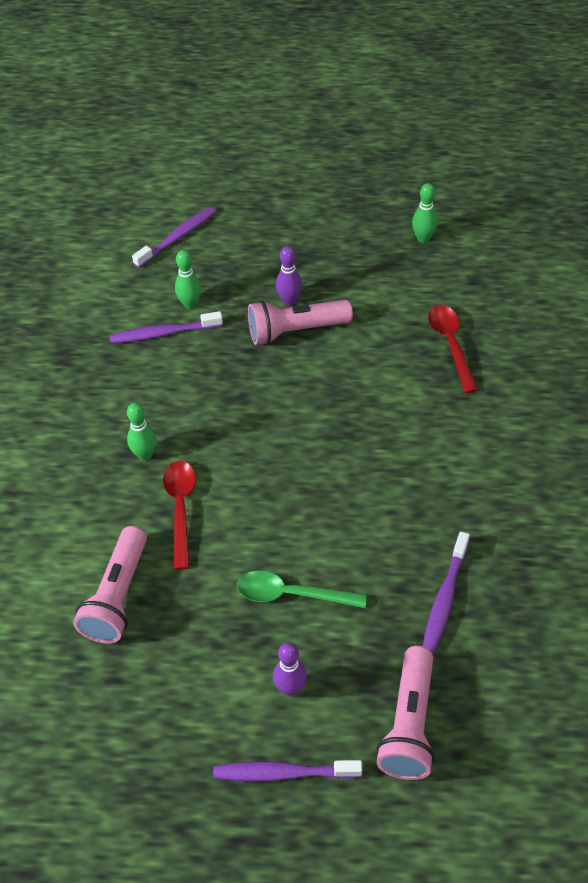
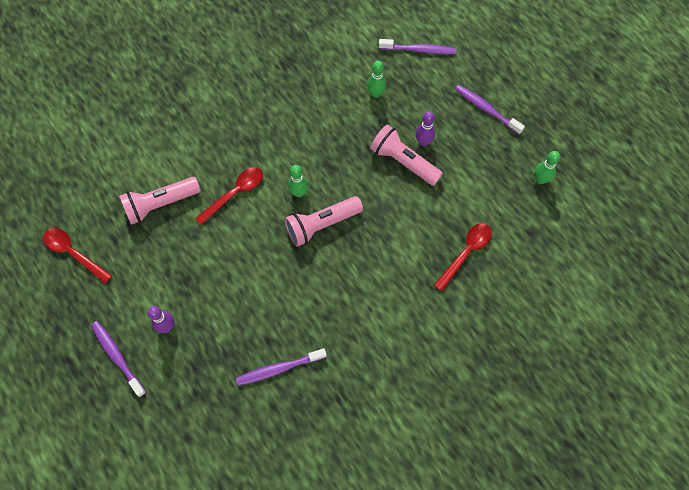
camera: 50 degrees right, 15 degrees up
purple toothbrush [110,311,223,343] -> purple toothbrush moved to [455,85,525,134]
green bowling pin [127,403,157,461] -> green bowling pin moved to [288,165,308,197]
green spoon [237,571,367,608] -> none
pink flashlight [377,646,435,780] -> pink flashlight moved to [285,196,363,247]
none -> red spoon [43,228,112,284]

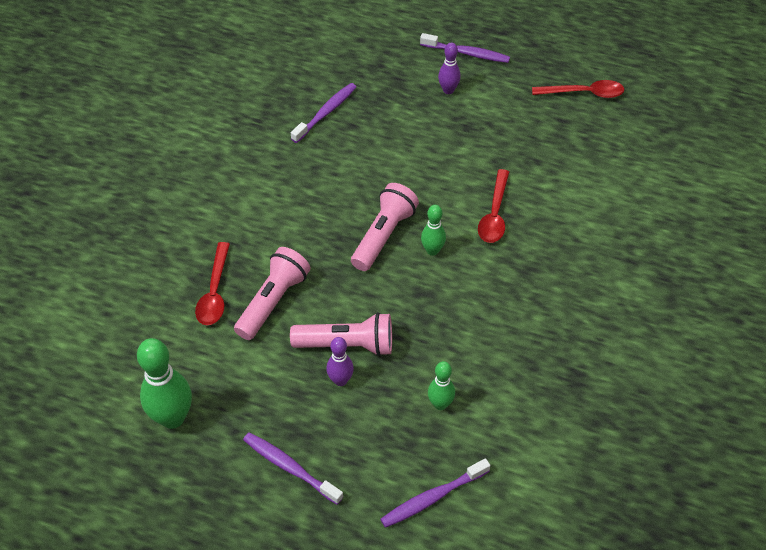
camera: 145 degrees right, 15 degrees down
pink flashlight [119,177,201,225] -> pink flashlight moved to [234,247,311,340]
purple toothbrush [455,85,525,134] -> purple toothbrush turned 150 degrees counterclockwise [243,432,343,505]
green bowling pin [535,151,560,184] -> green bowling pin [137,338,192,429], size x1.79

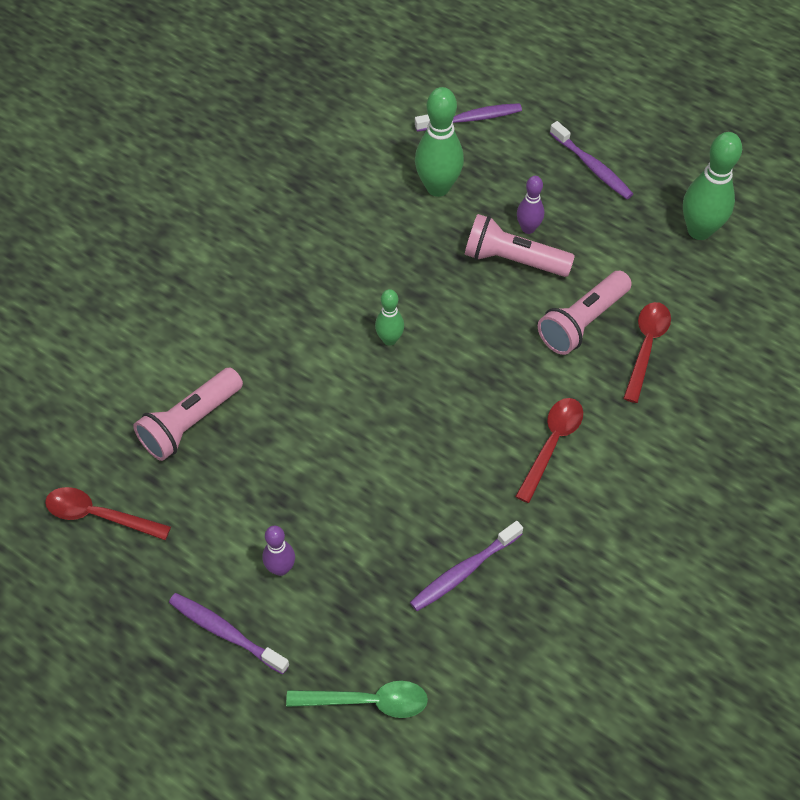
camera: 165 degrees left, 5 degrees up
pink flashlight [351,183,419,271] -> pink flashlight moved to [133,368,243,461]
green bowling pin [428,361,455,410] -> green bowling pin [415,87,464,197], size x1.79
red spoon [478,169,509,243] -> red spoon moved to [515,398,583,503]
none -> green spoon [286,681,428,718]

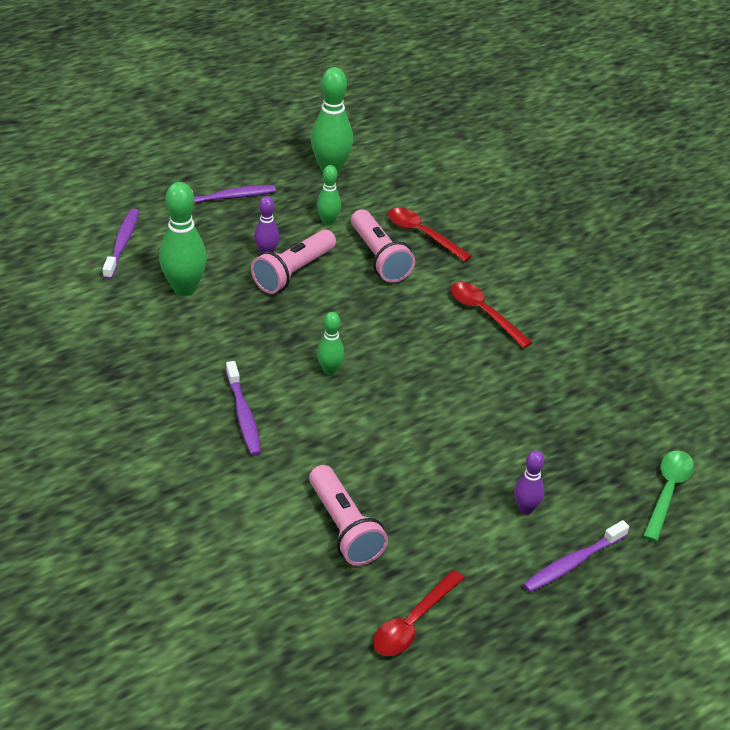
camera: 70 degrees left, 15 degrees down
purple toothbrush [410,521,523,611] -> purple toothbrush moved to [226,361,261,456]
none -> green bowling pin [317,165,341,225]

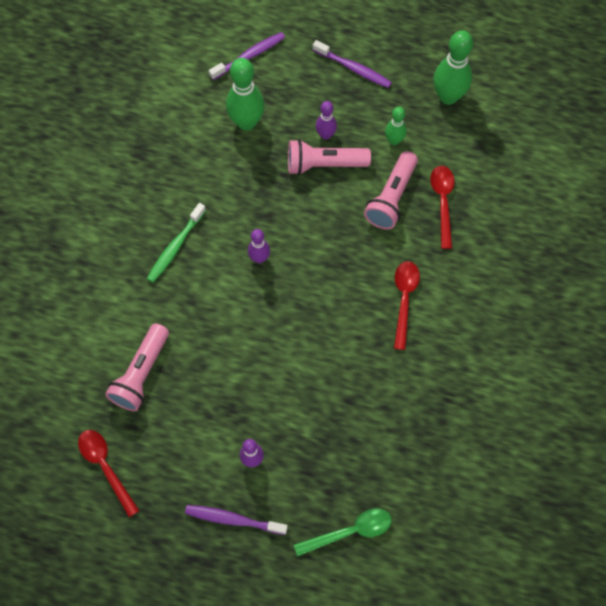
camera: 50 degrees right, 25 degrees up
purple toothbrush [226,361,261,456] -> green toothbrush [147,203,206,283]
green bowling pin [317,312,345,375] -> purple bowling pin [248,229,270,263]
red spoon [373,570,464,656] -> red spoon turned 60 degrees clockwise [78,430,139,517]

